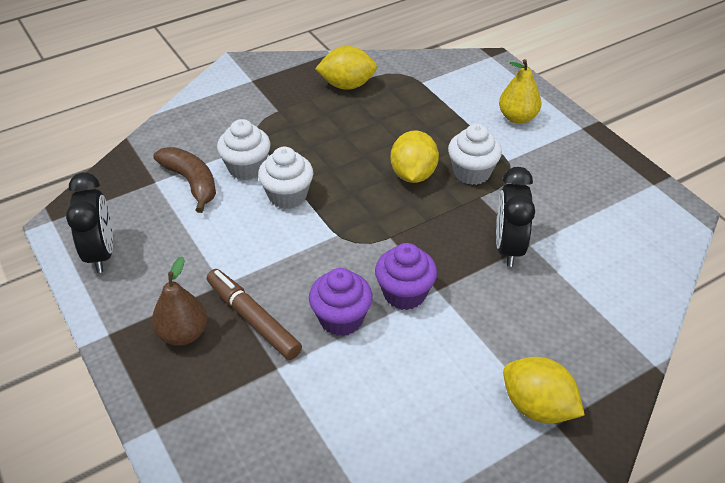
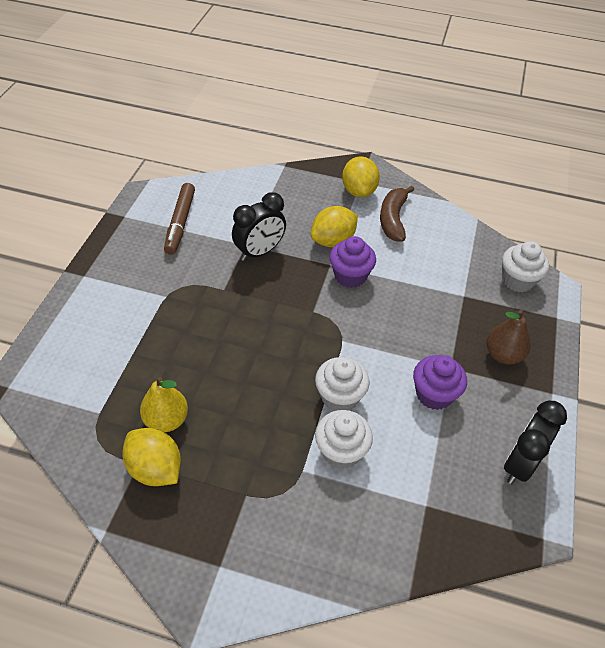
camera: 135 degrees left, 5 degrees up
brown banana [153,147,216,213] -> brown banana moved to [380,186,414,242]
brown marker [207,269,302,360] -> brown marker moved to [164,183,195,255]
purple cupcake [309,268,373,336] -> purple cupcake moved to [413,355,467,410]
yellow lemon [391,130,439,183] -> yellow lemon moved to [311,206,358,247]
white cupcake [448,124,502,185] -> white cupcake moved to [502,241,549,292]
yellow pear [499,59,541,124] -> yellow pear moved to [140,377,188,432]

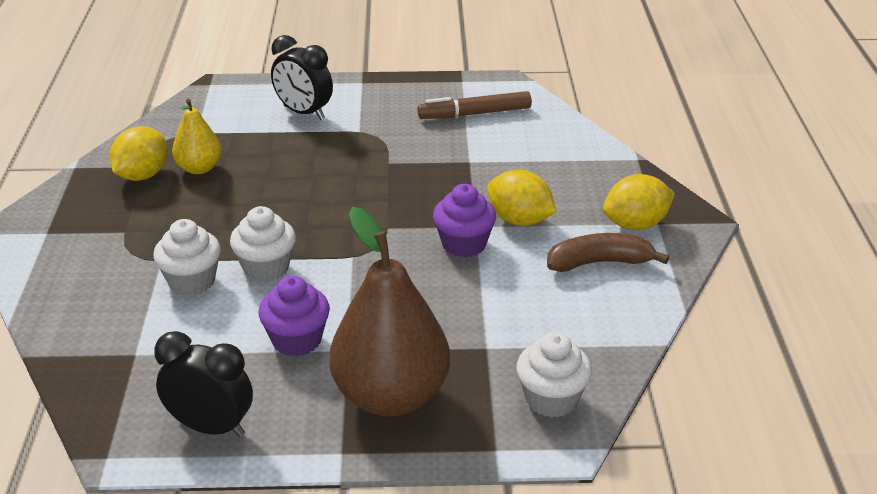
camera: 75 degrees right, 15 degrees down
black clock [232,192,286,261] -> black clock moved to [271,35,333,120]
brown pear [487,310,531,365] -> brown pear [329,207,450,416], size x1.89

